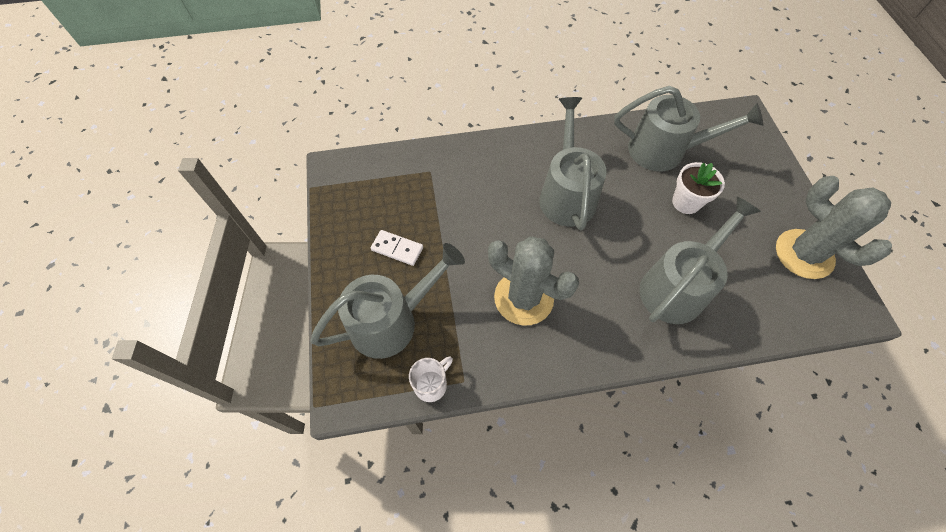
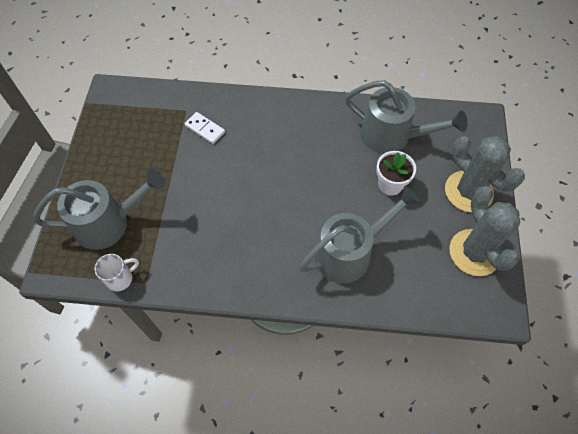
camera: 15 degrees right, 0 degrees up
white domino [371,230,423,266] -> white domino moved to [185,112,225,144]
grey cactus [488,236,579,326] -> grey cactus moved to [445,135,525,212]
grey watering can [539,97,606,230] -> none

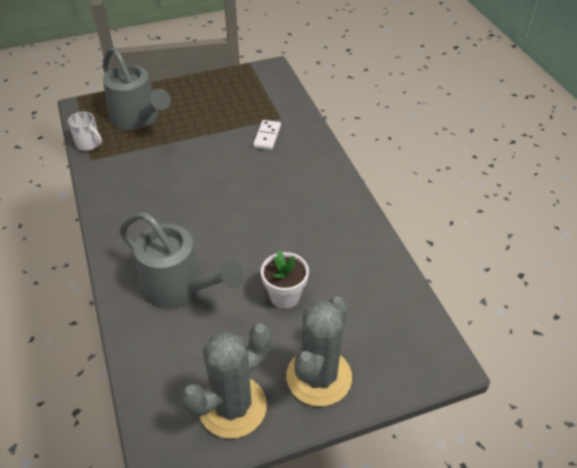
camera: 65 degrees right, 15 degrees down
grey watering can [345,80,468,154] -> none

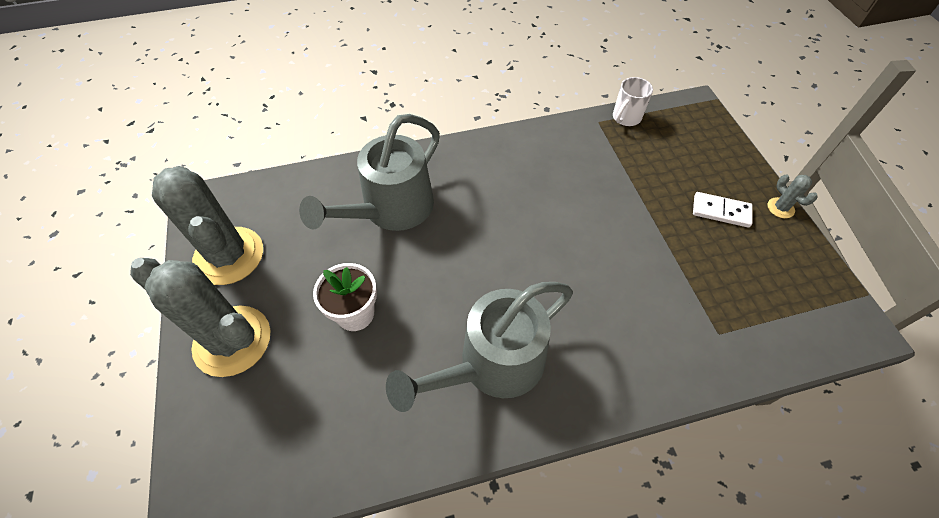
camera: 95 degrees right, 10 degrees up
grey watering can [103,47,171,130] -> grey watering can moved to [386,282,573,412]
white domino [253,120,281,150] -> white domino moved to [693,192,752,228]
none -> grey cactus [767,175,817,218]

